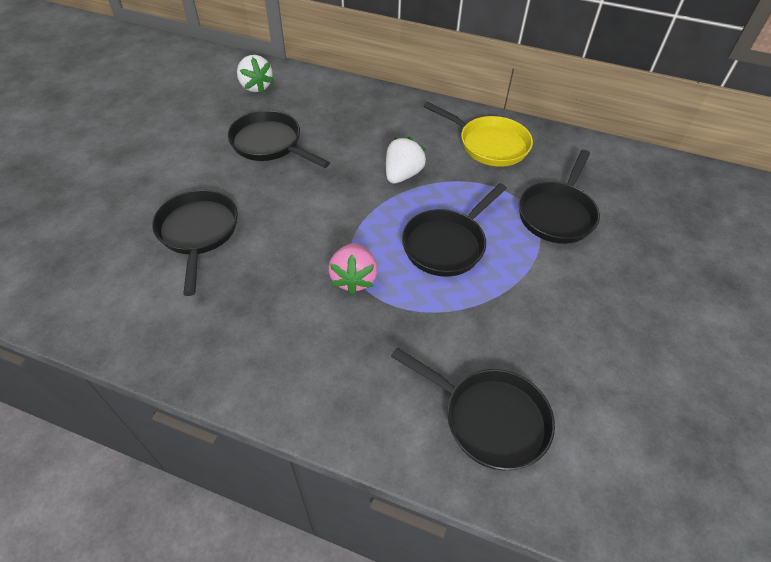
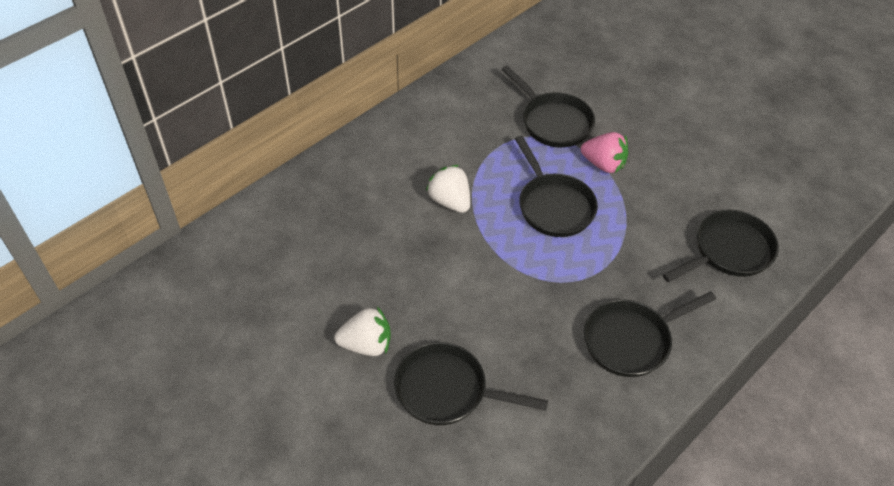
camera: 65 degrees left, 0 degrees up
black pan [228,111,330,168] -> black pan moved to [584,291,716,377]
white strawberry [237,55,274,94] -> white strawberry moved to [334,306,391,356]
pink strawberry [328,243,378,295] -> pink strawberry moved to [581,132,628,173]
yellow pan [424,102,533,167] -> none

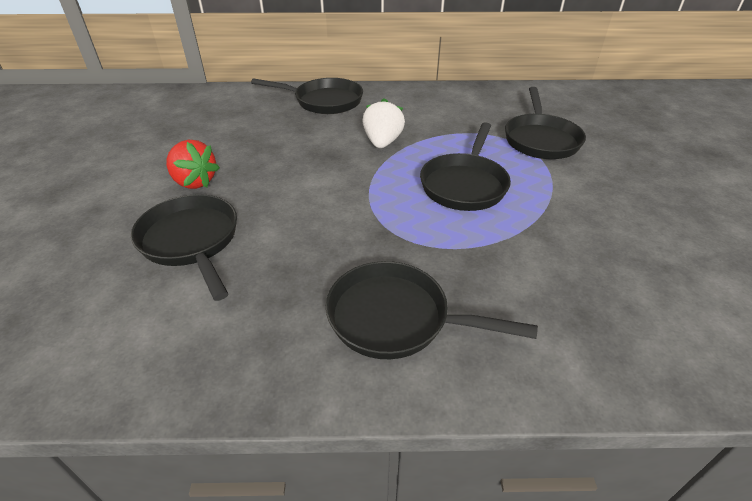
camera: 45 degrees right, 10 degrees down
white strawberry [334,306,391,356] -> red strawberry [166,139,220,189]
pink strawberry [581,132,628,173] -> none
black pan [663,210,779,282] -> black pan moved to [251,78,363,114]

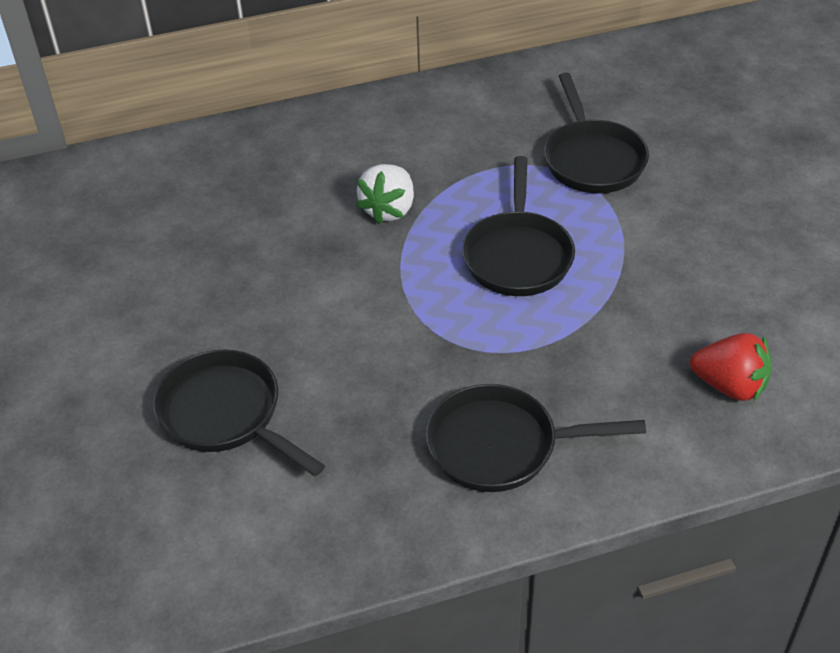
camera: 15 degrees left, 5 degrees up
red strawberry [166,139,220,189] -> red strawberry moved to [690,333,772,401]
black pan [251,78,363,114] -> none
white strawberry [363,98,405,148] -> white strawberry turned 150 degrees counterclockwise [356,164,414,224]

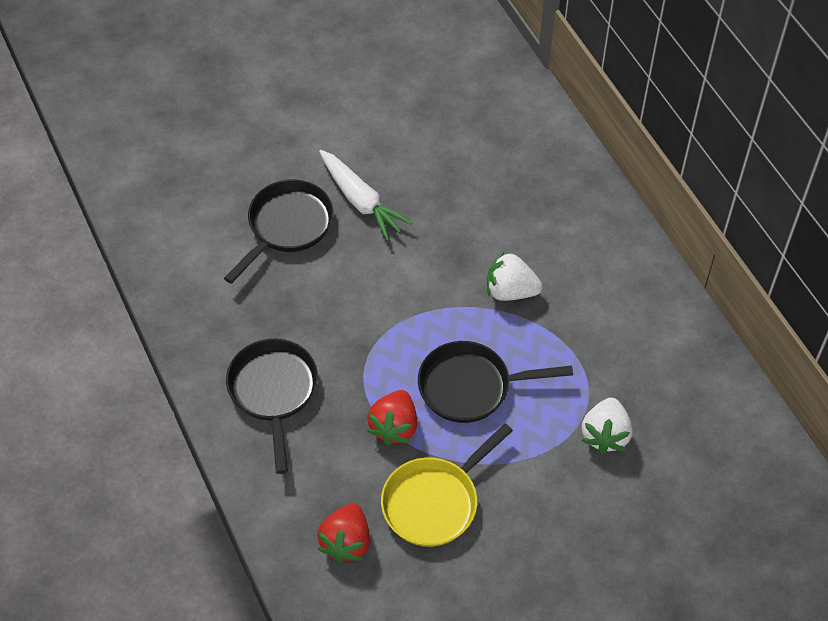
camera: 80 degrees right, 10 degrees up
black pan [544,72,649,193] -> white strawberry [581,398,633,454]
none -> white carrot [319,150,412,241]
none -> red strawberry [367,390,417,445]
none -> yellow pan [381,423,513,547]

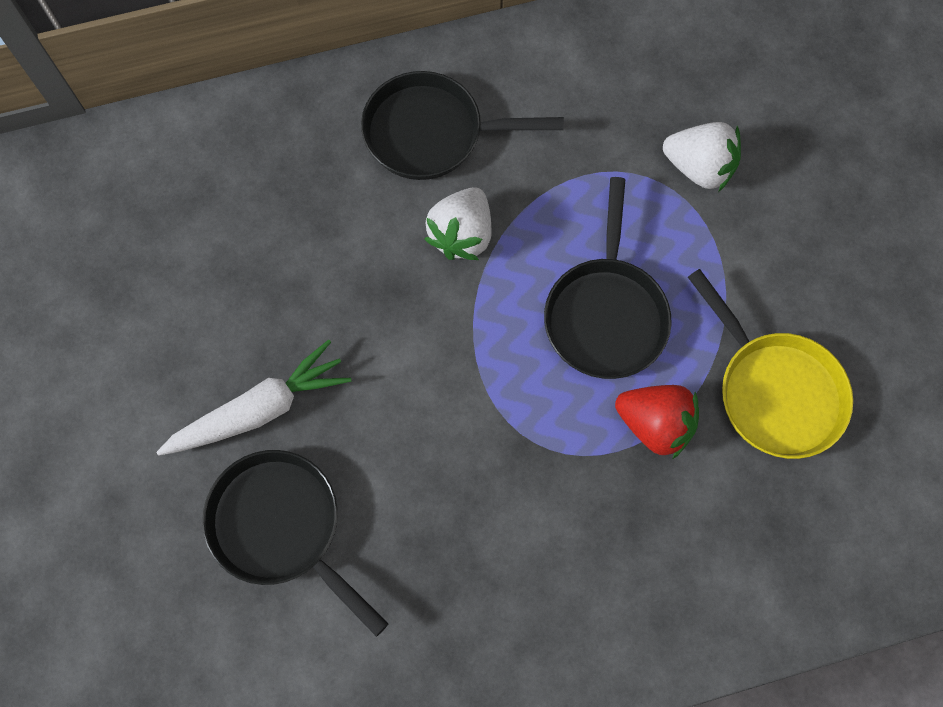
camera: 80 degrees left, 15 degrees up
black pan [226,339,318,474] -> black pan moved to [361,71,564,180]
red strawberry [317,503,370,563] -> none

